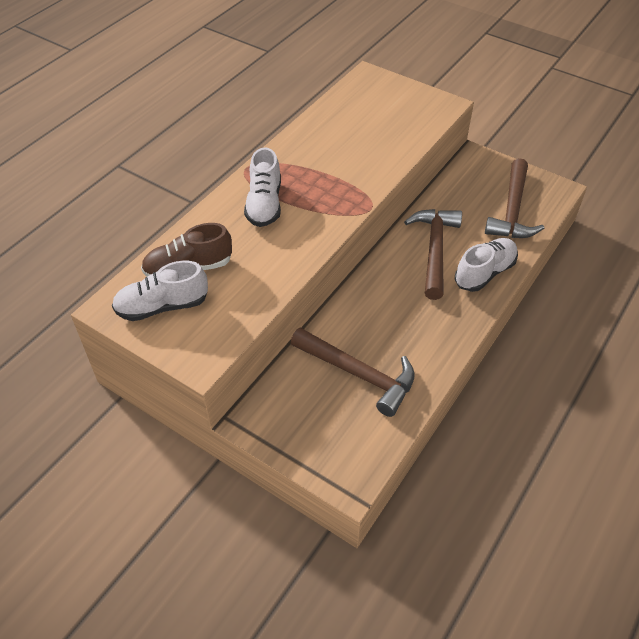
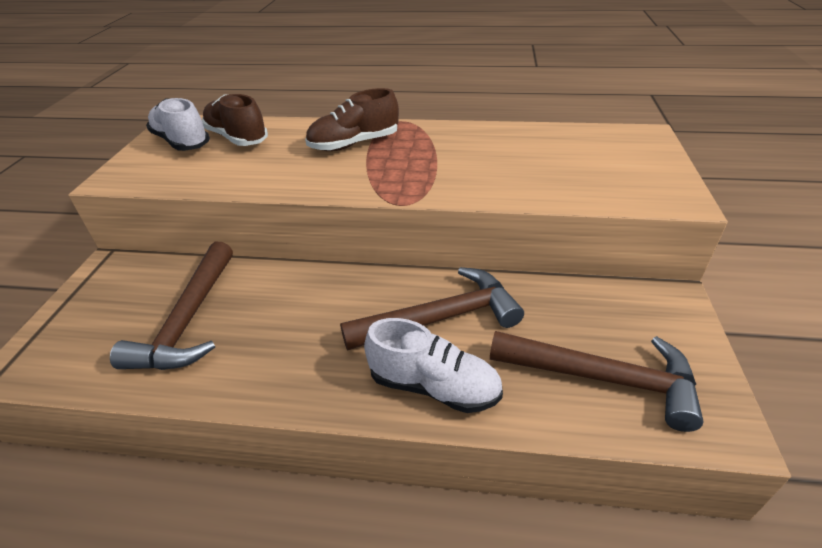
camera: 65 degrees right, 10 degrees down
white shoe [244,148,281,227] -> brown shoe [305,88,399,151]
brown hammer [485,158,544,238] -> brown hammer turned 150 degrees counterclockwise [490,331,704,432]

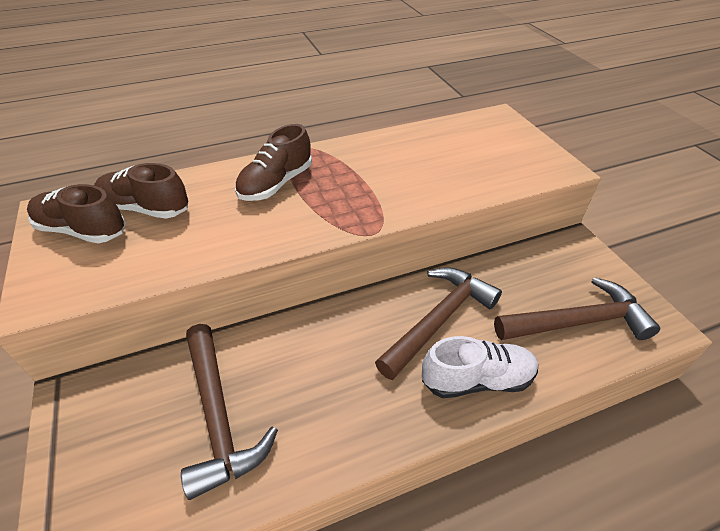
camera: 30 degrees left, 5 degrees up
white shoe [146,98,210,151] -> brown shoe [27,184,126,243]

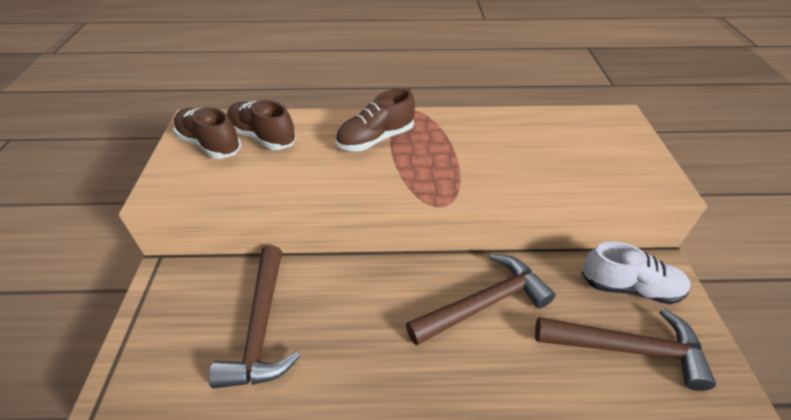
camera: 20 degrees right, 0 degrees up
white shoe [422,336,538,398] -> white shoe moved to [582,241,691,304]

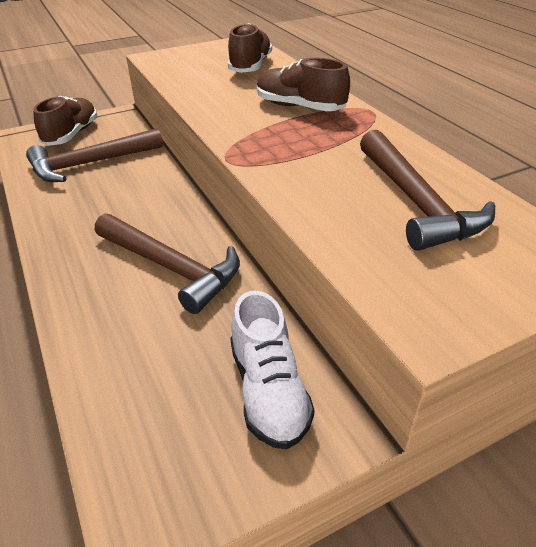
camera: 65 degrees right, 5 degrees down
brown shoe [173,107,241,159] -> brown shoe moved to [33,96,97,146]
brown hammer [535,308,716,391] -> brown hammer moved to [360,130,495,251]

